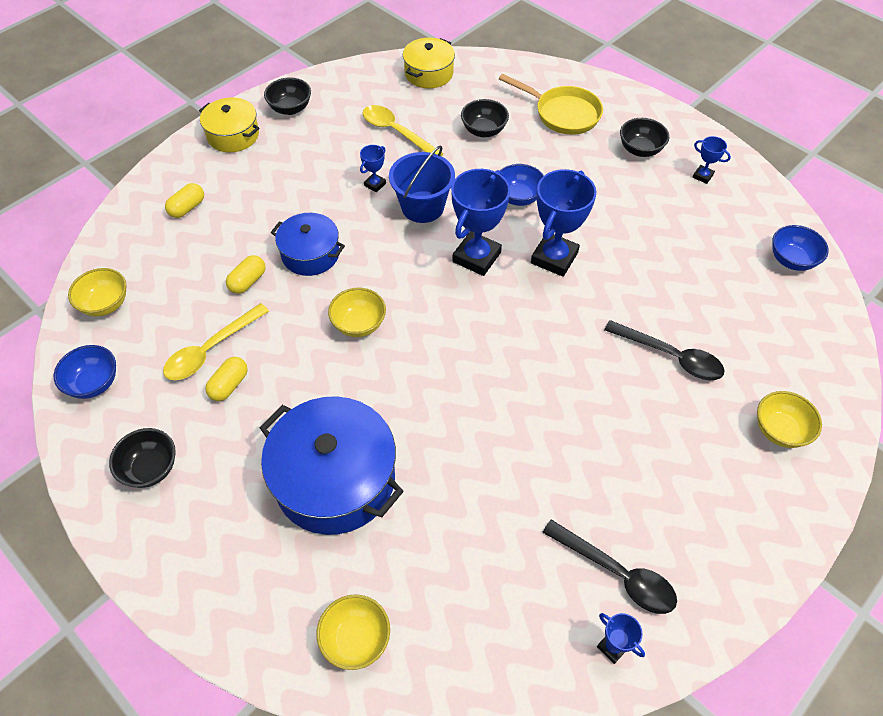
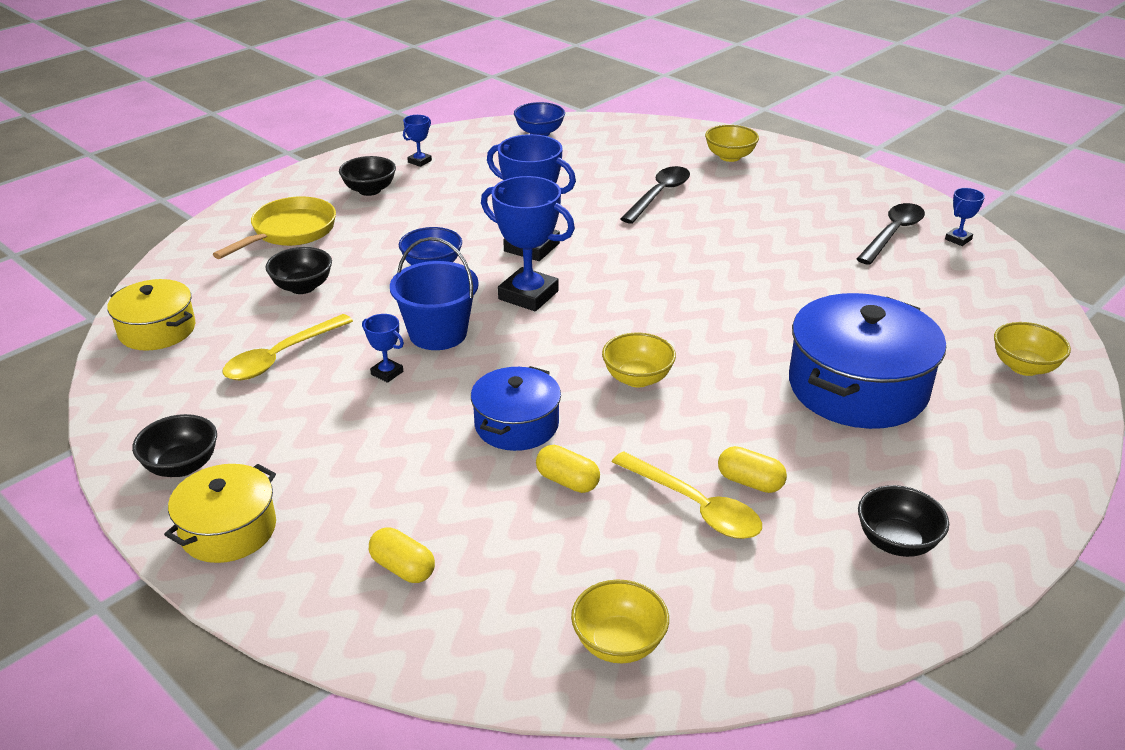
camera: 90 degrees left, 20 degrees down
blue bowl [54,345,116,399] -> none

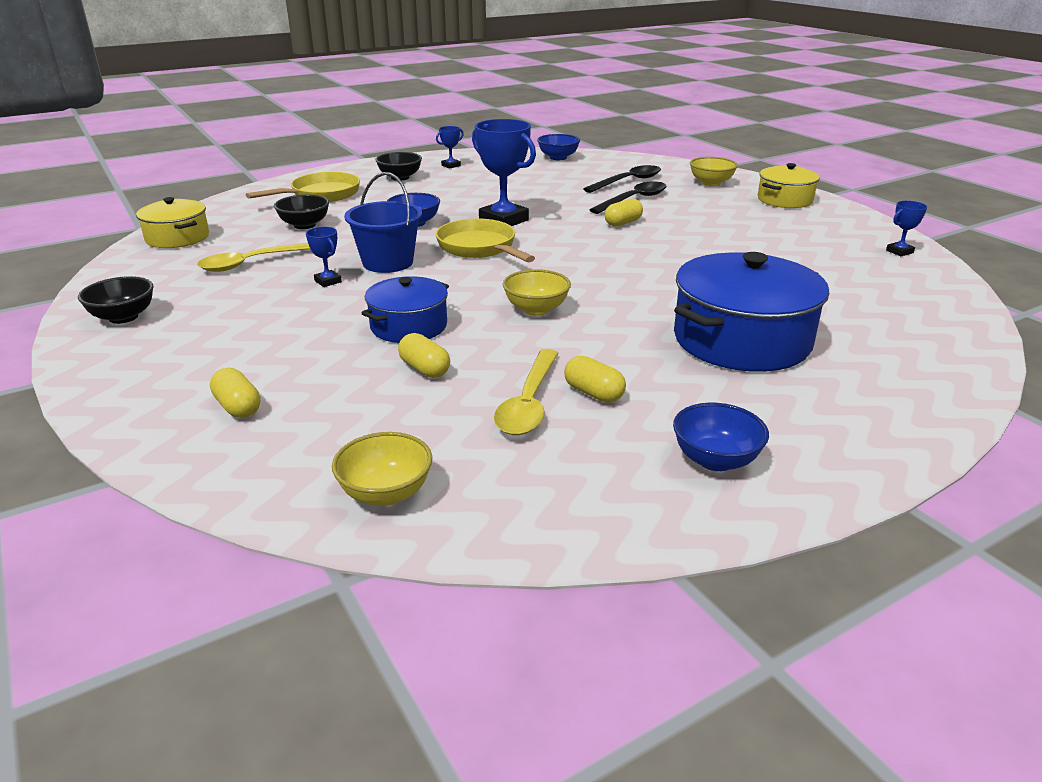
camera: 15 degrees right, 5 degrees down
yellow pot [164,464,276,563] -> yellow pot moved to [758,163,820,208]
blue trophy [481,176,575,311] -> yellow pan [435,219,535,262]
yellow spoon [612,451,762,539] -> yellow spoon turned 45 degrees clockwise [494,349,558,435]
black spoon [857,203,925,265] -> black spoon moved to [583,165,661,193]
black bowl [858,485,949,557] -> blue bowl [673,403,769,471]
yellow bowl [994,322,1071,376] -> none
none -> yellow capsule [605,198,643,227]

